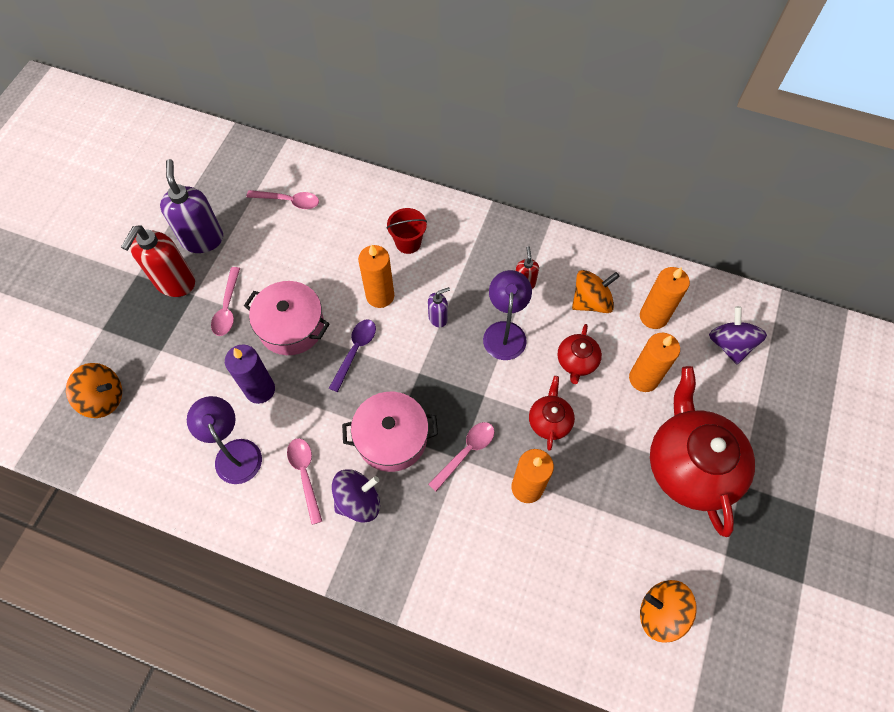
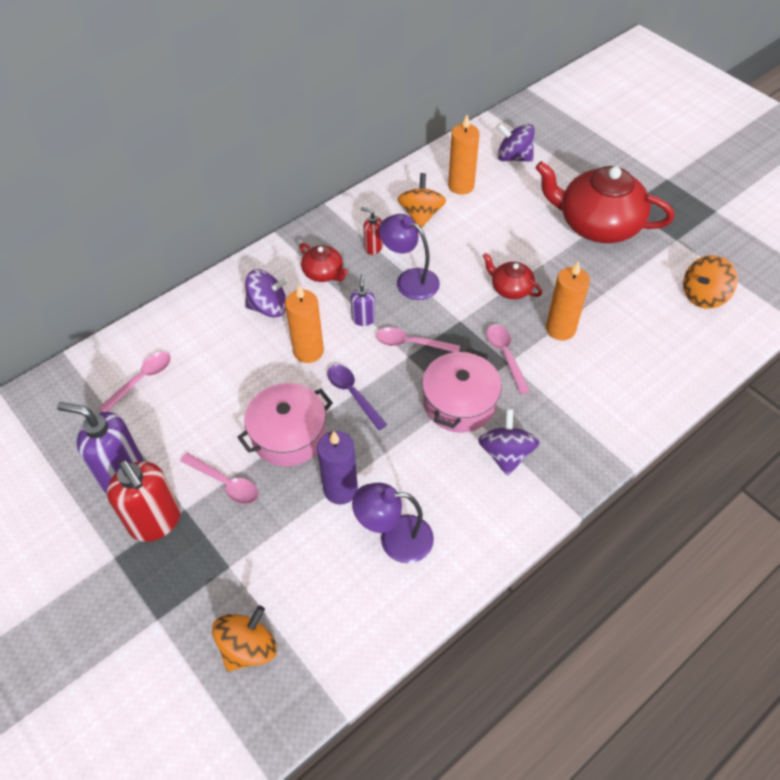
camera: 60 degrees left, 10 degrees down
pink spoon [287,438,322,525] -> pink spoon moved to [376,327,460,352]
red bucket [386,208,427,254] -> purple spinning top [245,269,289,317]
red teapot [558,324,602,384] -> red teapot moved to [299,243,348,282]
orange candle [629,333,680,392] -> none

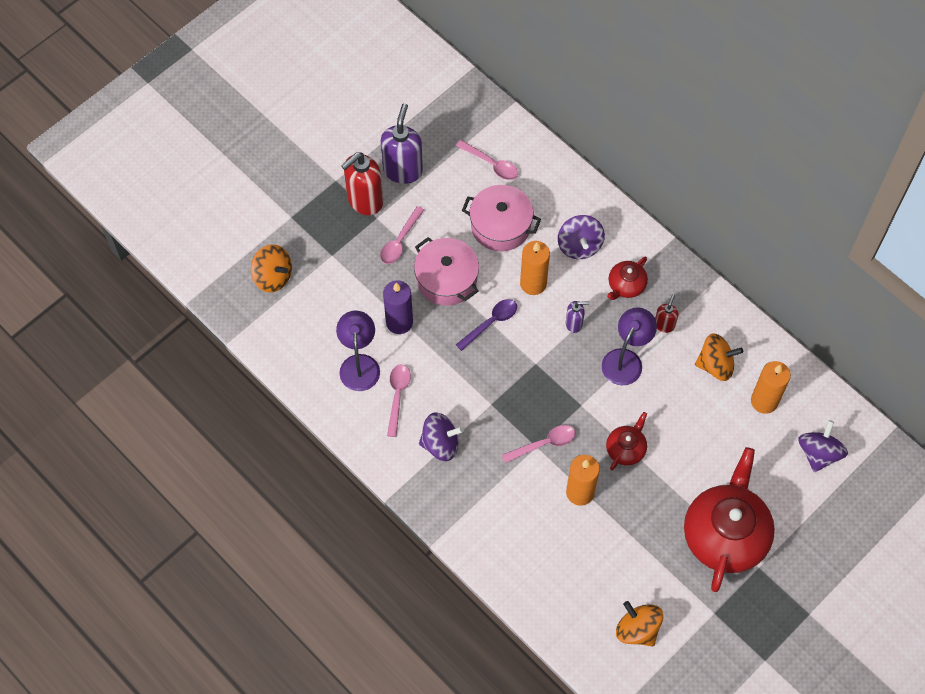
camera: 85 degrees right, 10 degrees up
pink spoon [376,327,460,352] -> pink spoon moved to [387,364,411,437]
pink pot [422,348,502,433] -> pink pot moved to [462,185,541,251]

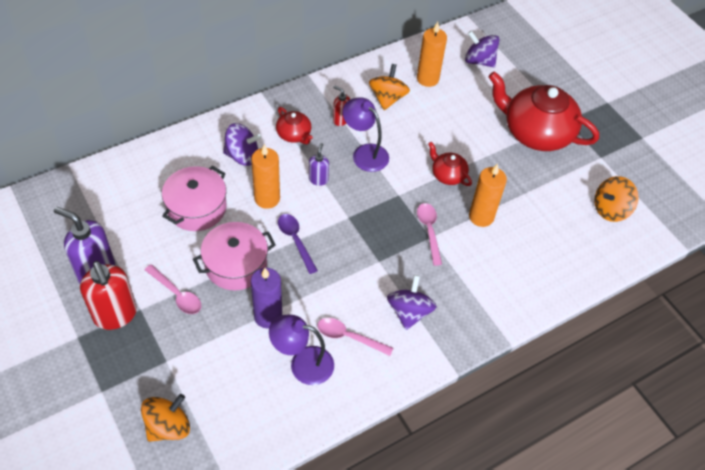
camera: 80 degrees left, 10 degrees down
pink spoon [456,140,518,180] -> none

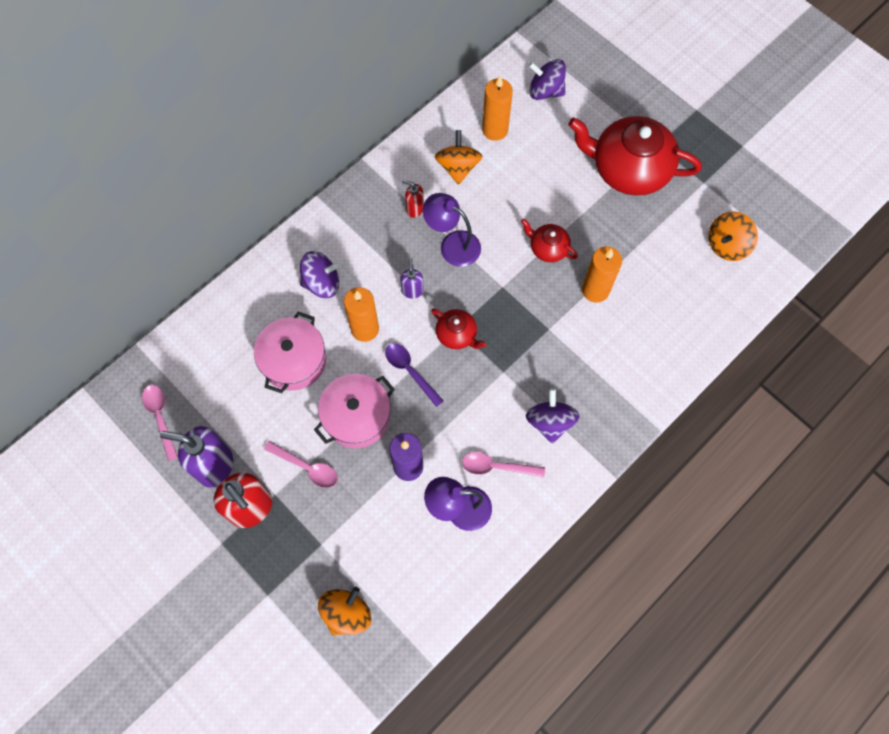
camera: 10 degrees left, 15 degrees up
red teapot [276,107,313,144] -> red teapot moved to [431,308,486,349]
pink spoon [417,203,442,266] -> pink spoon moved to [142,385,178,461]

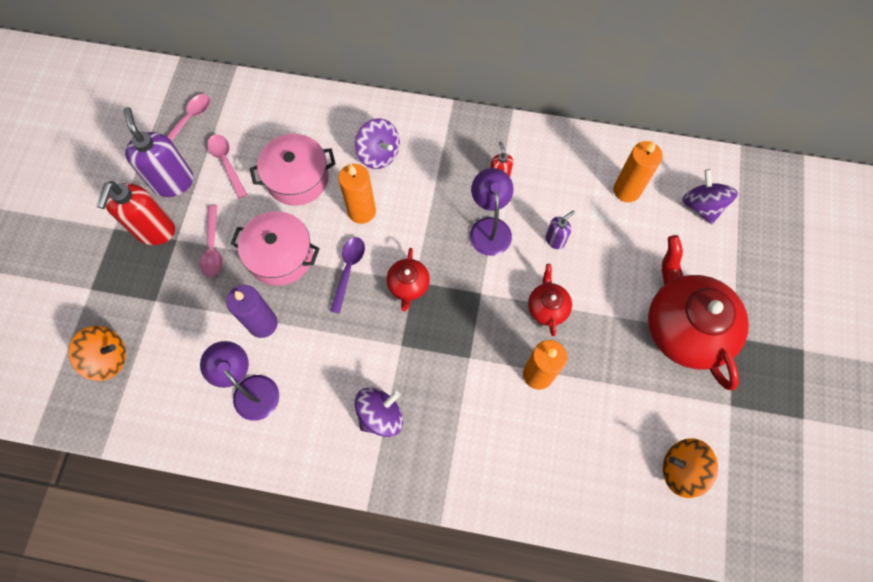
camera: 55 degrees right, 0 degrees up
purple soap dispenser [400,258,424,299] -> purple soap dispenser moved to [545,210,575,249]
orange spinning top [435,130,483,185] -> none
pink spoon [462,452,545,477] -> pink spoon moved to [207,135,247,199]

